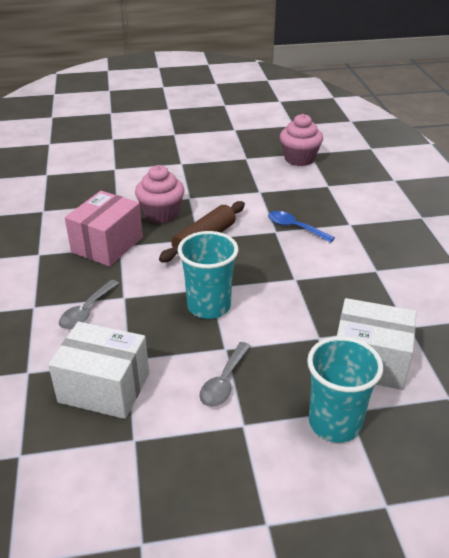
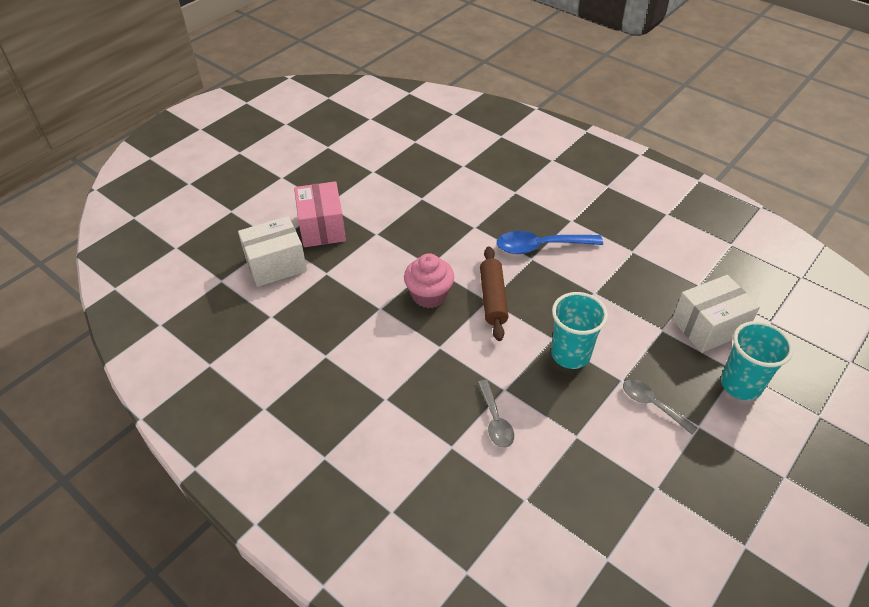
camera: 40 degrees left, 10 degrees up
white box [48,322,149,419] -> white box moved to [238,216,307,287]
pink box [65,191,143,266] -> pink box moved to [294,181,346,247]
grey spoon [199,342,251,407] -> grey spoon turned 150 degrees clockwise [623,379,698,435]
blue spoon [268,211,335,243] -> blue spoon [497,231,603,254], size x1.57
pink cupcake [280,114,323,166] -> none

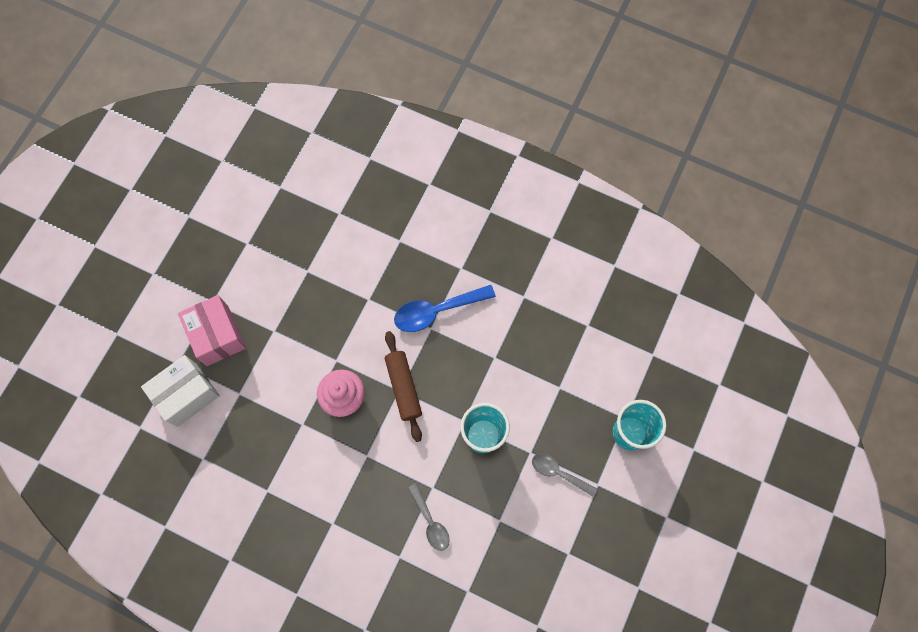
camera: 15 degrees left, 25 degrees up
white box [672,275,760,353] -> none

